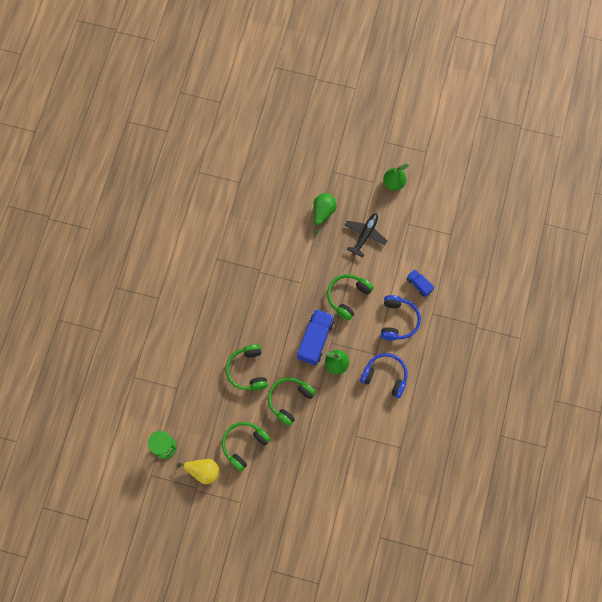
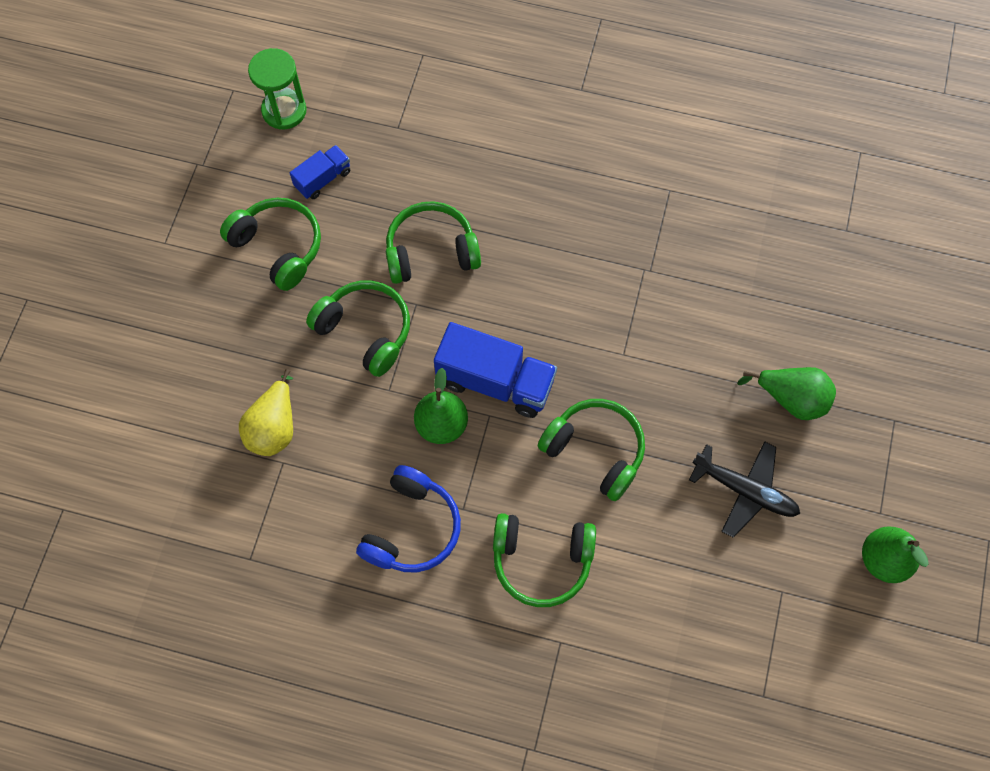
camera: 90 degrees right, 5 degrees down
yellow pear [177,459,219,484] -> yellow pear moved to [239,369,293,456]
blue headphones [381,295,421,340] -> green headphones [493,513,596,607]
blue truck [407,269,435,297] -> blue truck moved to [290,145,350,199]

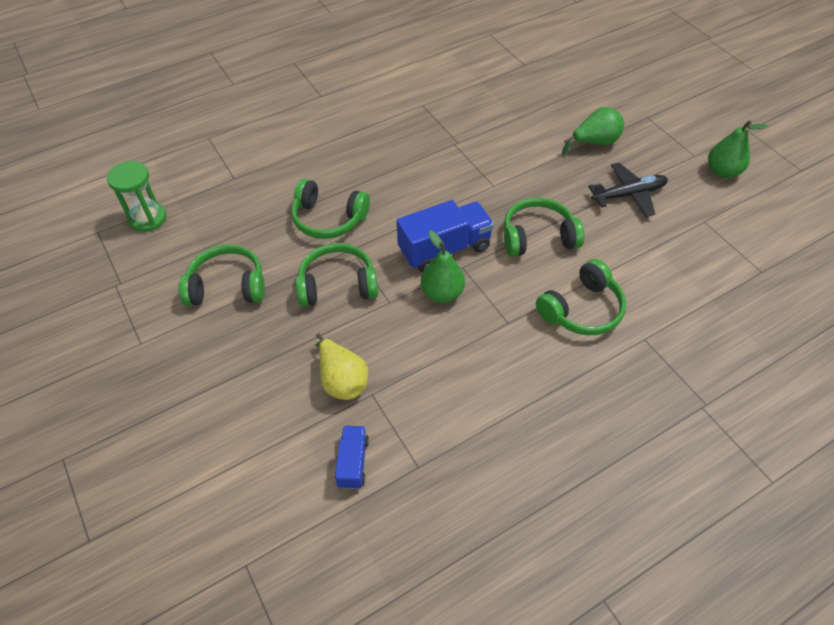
camera: 45 degrees left, 15 degrees down
blue truck [290,145,350,199] -> blue truck moved to [335,426,369,489]
blue headphones [356,465,461,572] -> none
green headphones [386,201,481,284] -> green headphones turned 105 degrees counterclockwise [291,179,370,239]

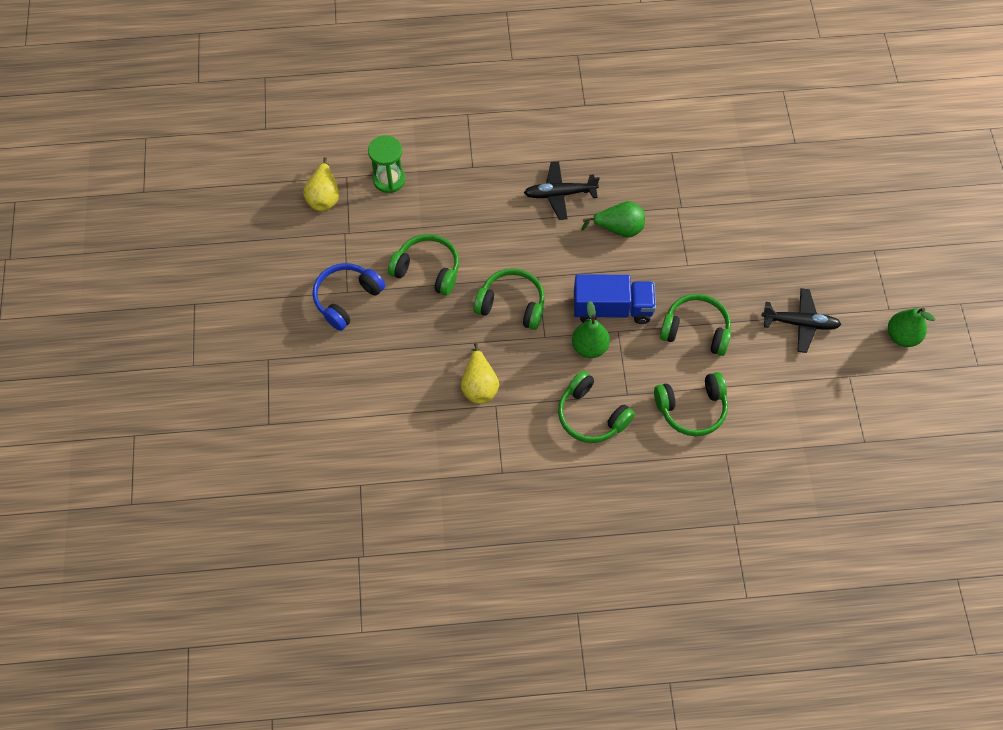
camera: 25 degrees right, 10 degrees up
green headphones [291,179,370,239] -> green headphones moved to [558,371,635,443]
blue truck [335,426,369,489] -> none
green pear [562,107,624,155] -> green pear moved to [581,201,645,238]
none -> yellow pear [303,157,339,211]
none -> blue headphones [313,263,386,331]
none -> black plane [524,162,600,220]

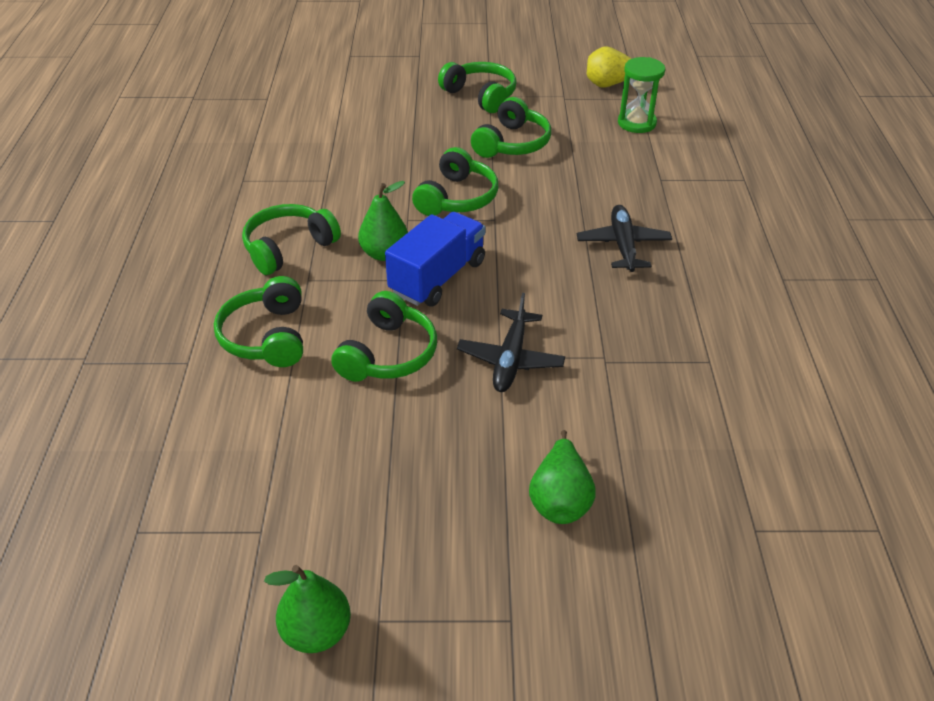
camera: 95 degrees right, 20 degrees down
blue headphones [313,263,386,331] -> green headphones [438,62,517,113]
yellow pear [461,343,499,404] -> none
blue truck [574,274,656,324] -> blue truck turned 150 degrees counterclockwise [385,212,485,307]
green pear [581,201,645,238] -> green pear moved to [529,430,596,524]
black plane [761,288,841,353] -> black plane moved to [457,293,565,392]

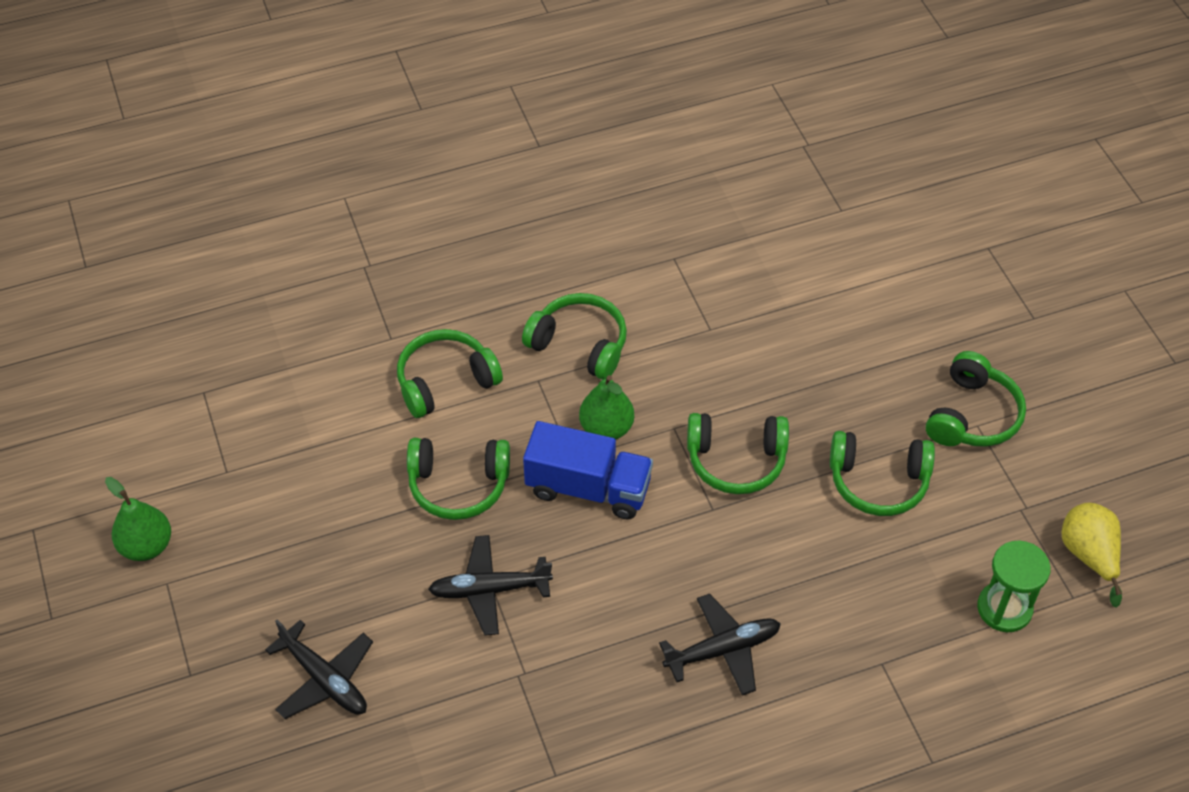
camera: 70 degrees right, 10 degrees up
green pear [529,430,596,524] -> black plane [265,619,373,719]

